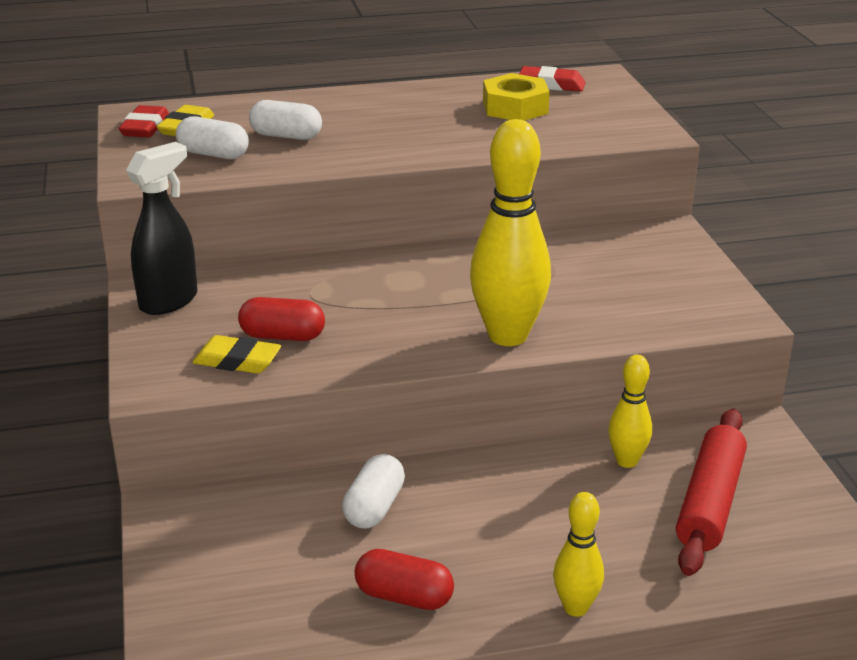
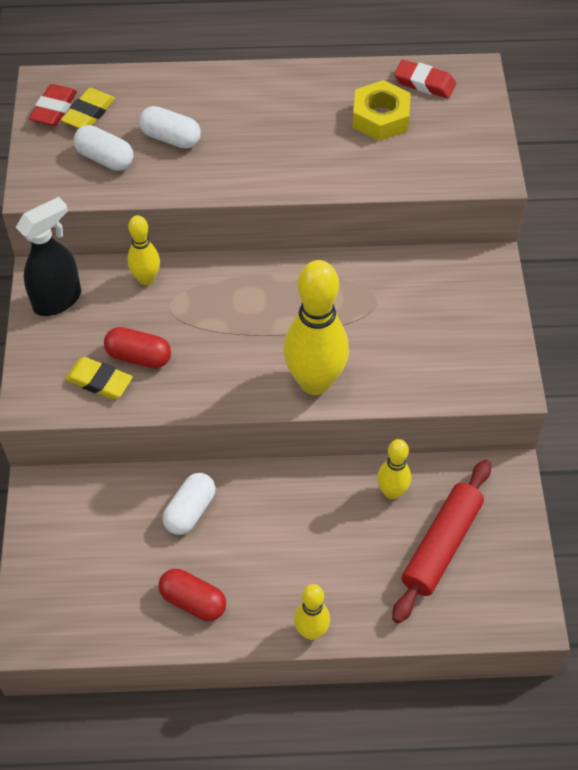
camera: 10 degrees right, 25 degrees up
none -> yellow bowling pin [127,215,160,286]

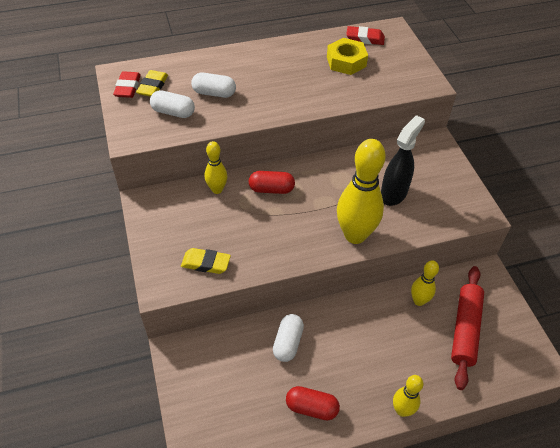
camera: 15 degrees left, 5 degrees down
black spray bottle [16,197,81,316] -> black spray bottle moved to [381,115,425,206]
red capsule [104,327,171,368] -> red capsule moved to [249,171,295,194]

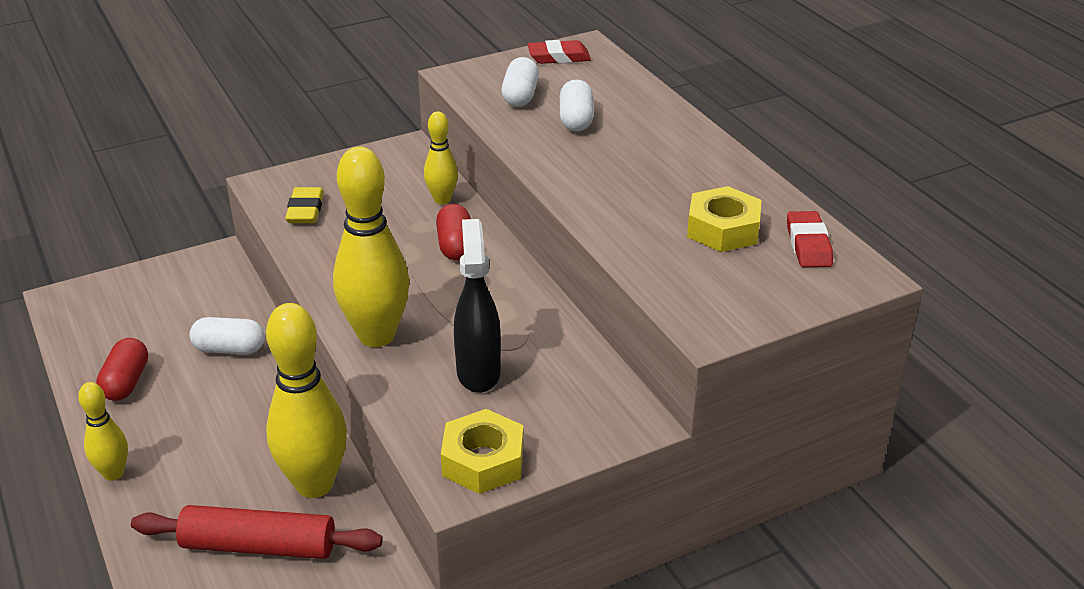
camera: 80 degrees right, 15 degrees down
yellow eraser [136,70,168,97] -> none
black spray bottle [381,115,425,206] -> black spray bottle turned 120 degrees counterclockwise [454,219,501,393]
yellow bowling pin [411,260,439,306] -> yellow bowling pin [266,303,347,498], size x1.88
none -> yellow nut [441,409,524,494]

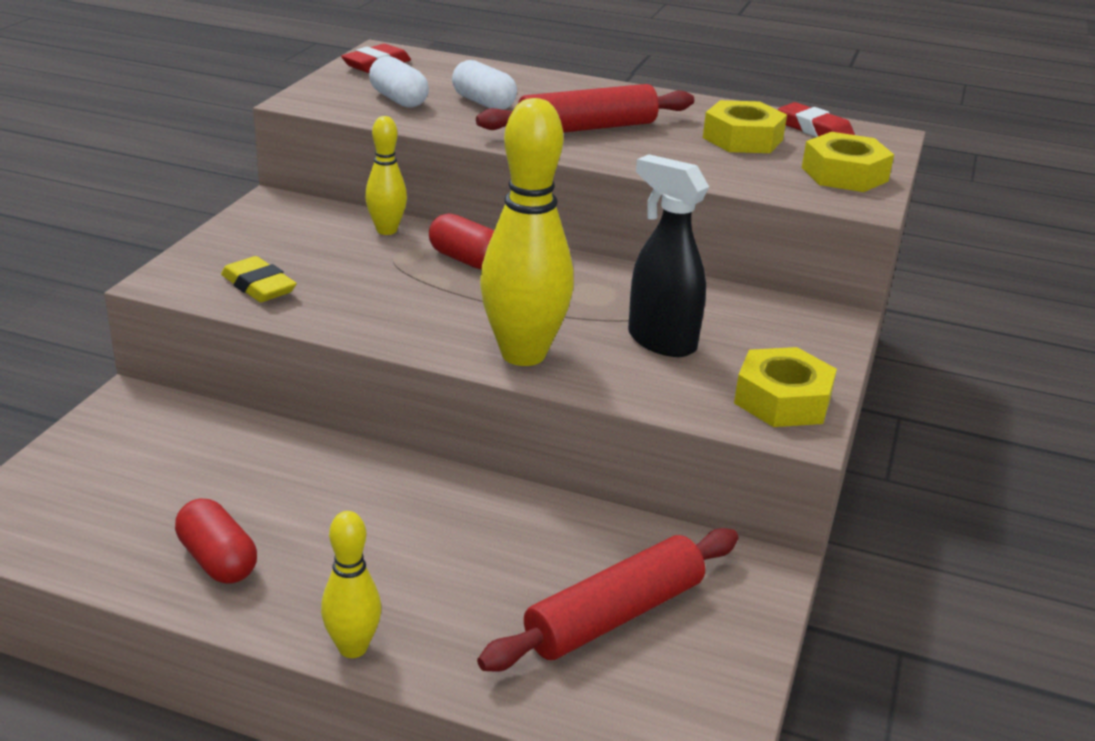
camera: 45 degrees left, 5 degrees down
white capsule [189,317,265,354] -> none
yellow bowling pin [266,303,347,498] -> none
none -> red rolling pin [476,84,694,133]
none -> yellow nut [802,132,894,192]

